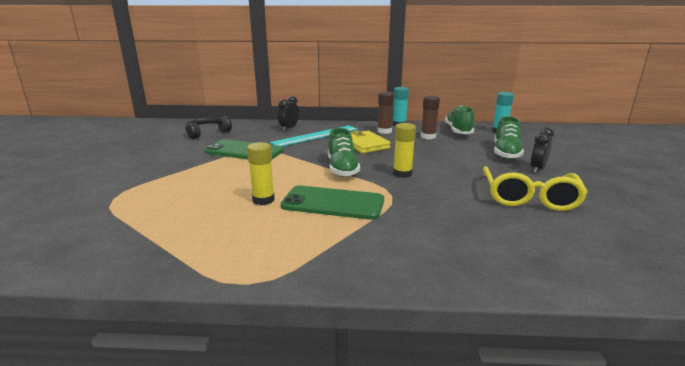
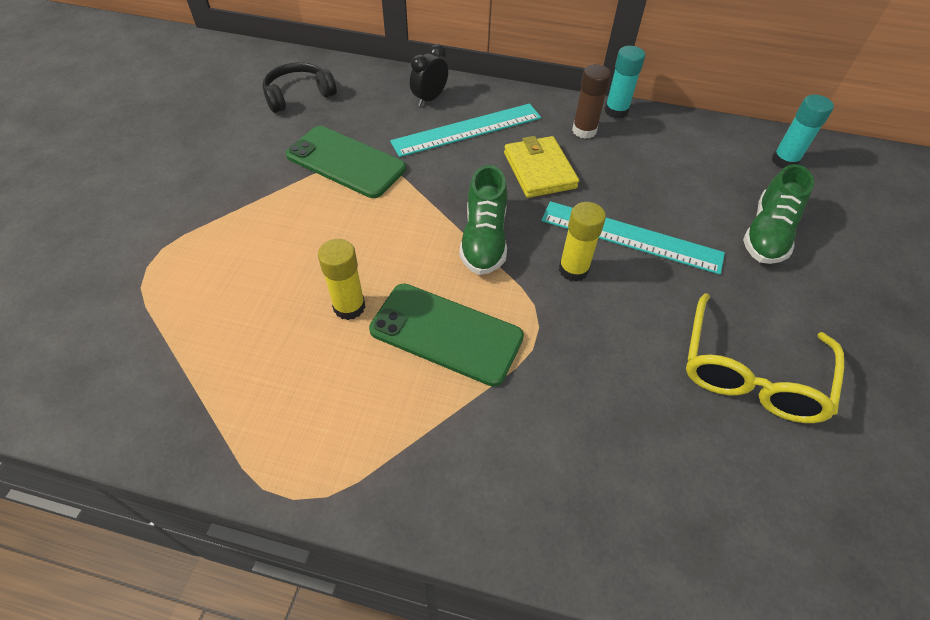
camera: 10 degrees right, 30 degrees up
brown glue stick [421,96,440,139] -> none
green shoe [445,106,474,134] -> none
black clock [530,127,554,173] -> none
none -> turquoise ruler [541,201,725,275]

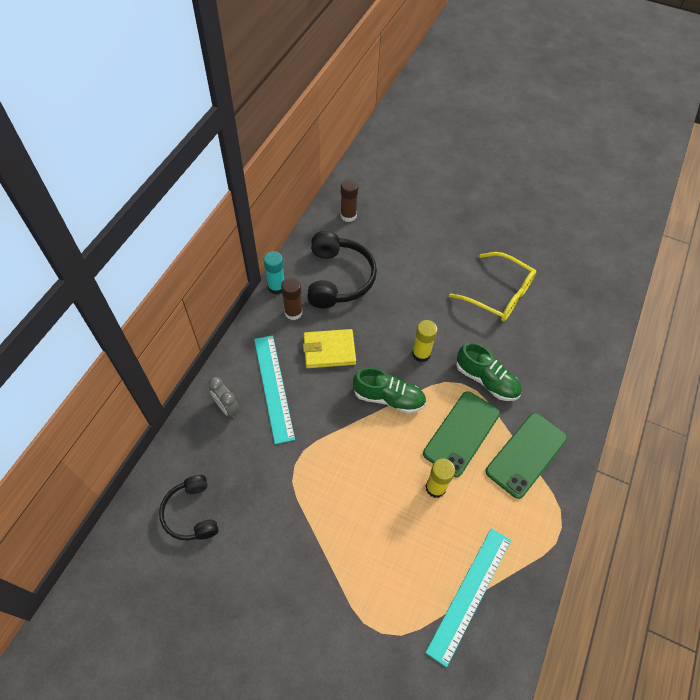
camera: 80 degrees left, 5 degrees up
green phone [286,126,406,198] -> green phone moved to [485,413,567,499]
black clock [410,44,448,106] -> grey clock [208,377,239,418]
turquoise ruler [541,201,725,275] -> turquoise ruler moved to [425,528,511,667]
green shoe [743,164,814,264] -> green shoe moved to [456,342,522,401]
turquoise glue stick [772,95,834,168] -> brown glue stick [340,179,358,222]
none -> black headphones [307,231,377,308]

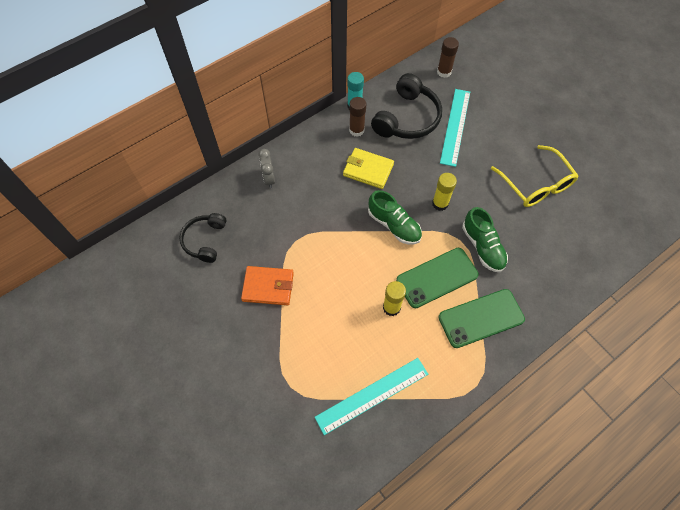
camera: 30 degrees right, 5 degrees up
turquoise ruler [254,335,295,444] -> turquoise ruler moved to [440,89,470,167]
none -> orange wallet [241,266,294,305]

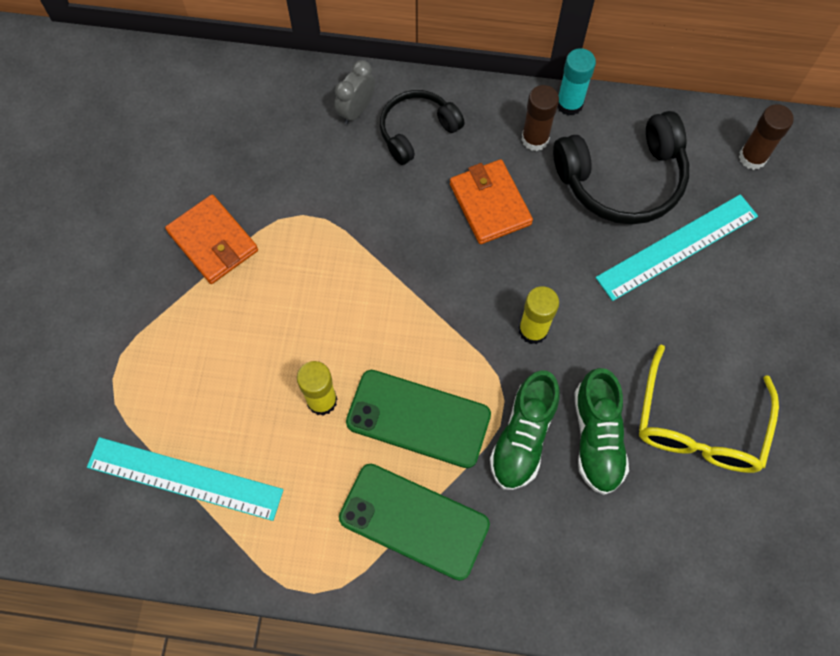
camera: 45 degrees right, 5 degrees up
black headphones [179,213,226,263] -> black headphones moved to [380,90,465,165]
yellow wallet [343,148,394,189] -> orange wallet [450,159,533,244]
green shoe [368,190,422,244] -> green shoe moved to [574,368,629,495]

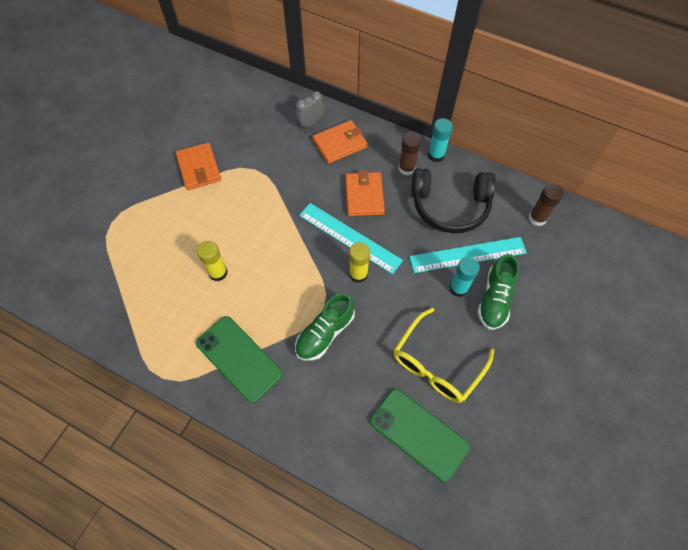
camera: 20 degrees right, 5 degrees down
turquoise ruler [87,437,284,521] -> turquoise ruler moved to [299,203,403,274]
green phone [346,370,491,468] -> green phone moved to [370,389,470,482]
black headphones [380,90,465,165] -> orange wallet [312,120,367,164]
green shoe [574,368,629,495] -> green shoe moved to [478,254,519,330]
none -> turquoise glue stick [449,257,480,297]

